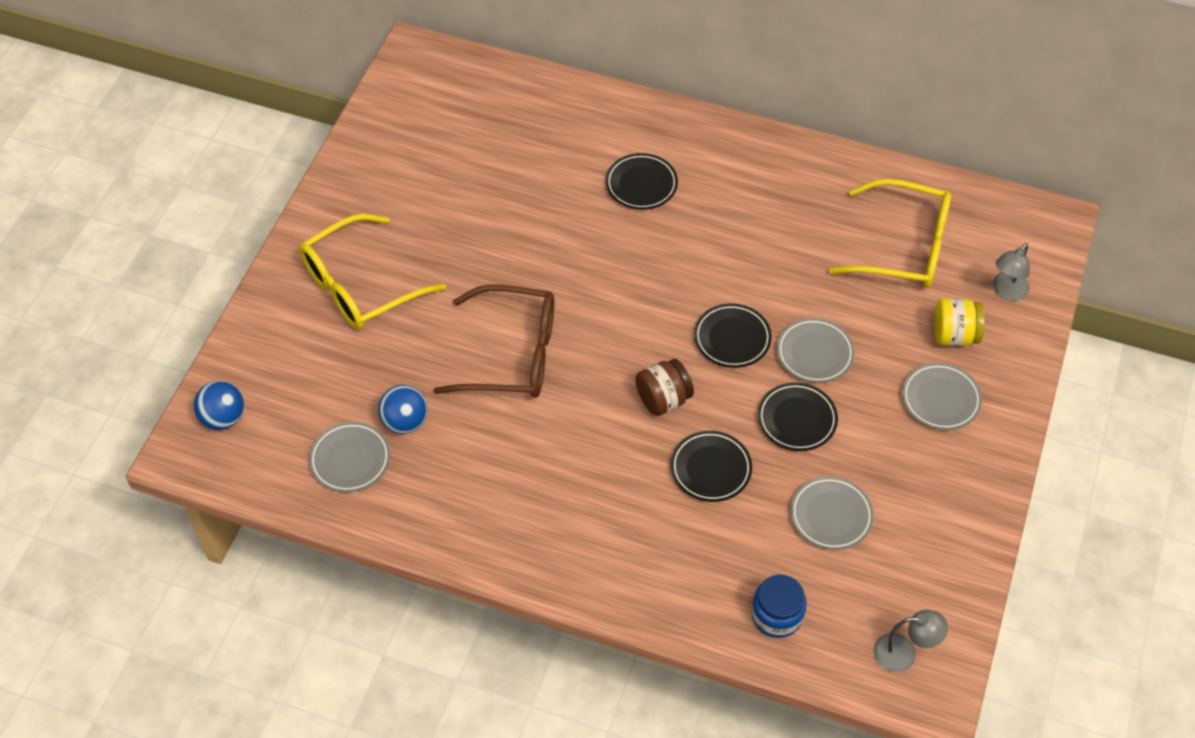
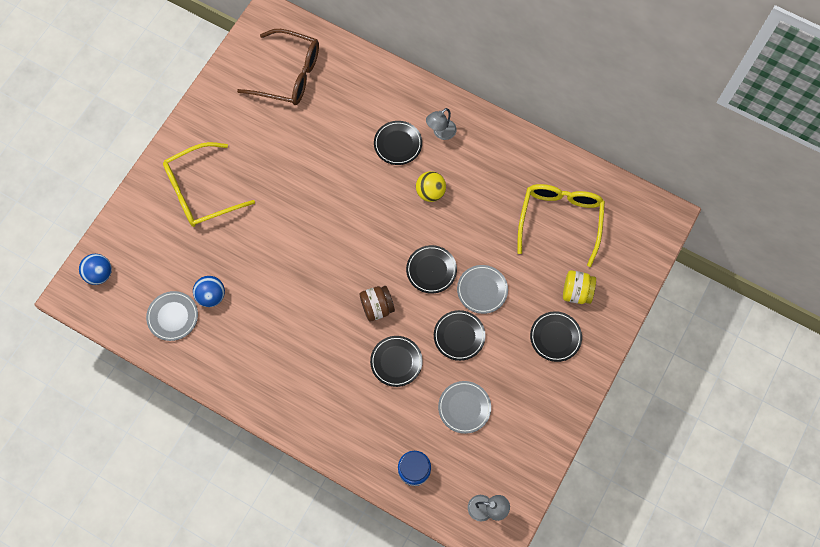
camera: 10 degrees right, 15 degrees up
brown glasses [433,284,554,398] -> brown glasses moved to [237,29,319,105]
yellow glasses [828,179,951,288] -> yellow glasses turned 105 degrees counterclockwise [517,184,605,267]
grey plate [902,363,982,430] -> black plate [530,311,582,362]
grey lamp [993,243,1030,301] -> grey lamp moved to [426,108,457,140]
none -> yellow ball [416,171,446,202]

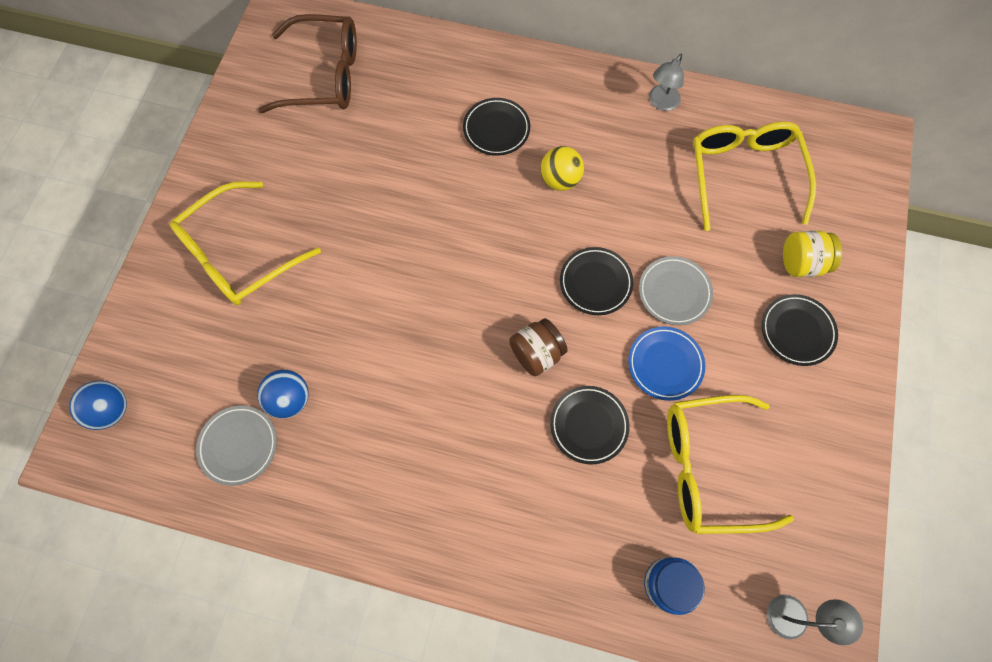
camera: 15 degrees left, 0 degrees up
grey lamp [426,108,457,140] -> grey lamp moved to [649,53,684,111]
black plate [434,310,485,361] -> blue plate [628,327,705,401]
grey plate [438,381,491,434] -> yellow glasses [667,395,794,534]

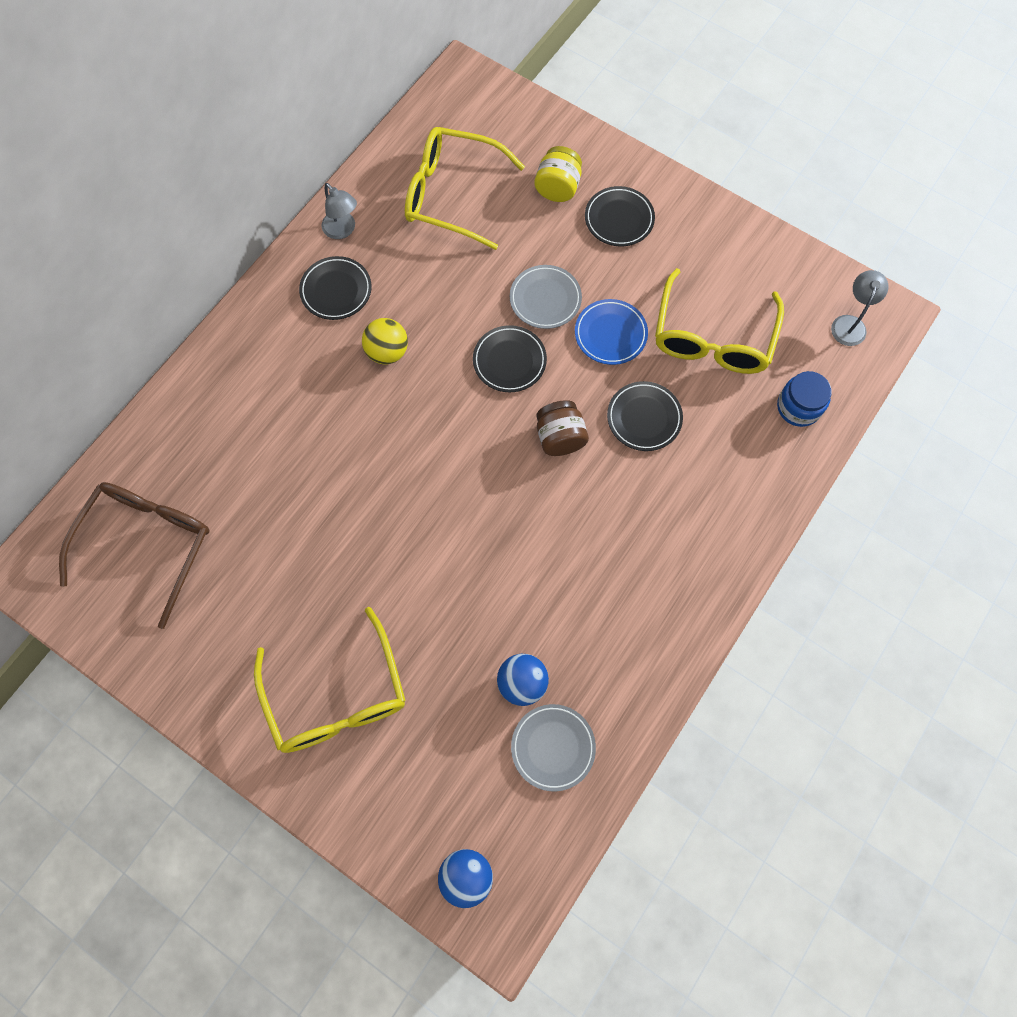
camera: 70 degrees left, 0 degrees up
black plate [463,98,530,156] -> black plate moved to [299,256,372,320]

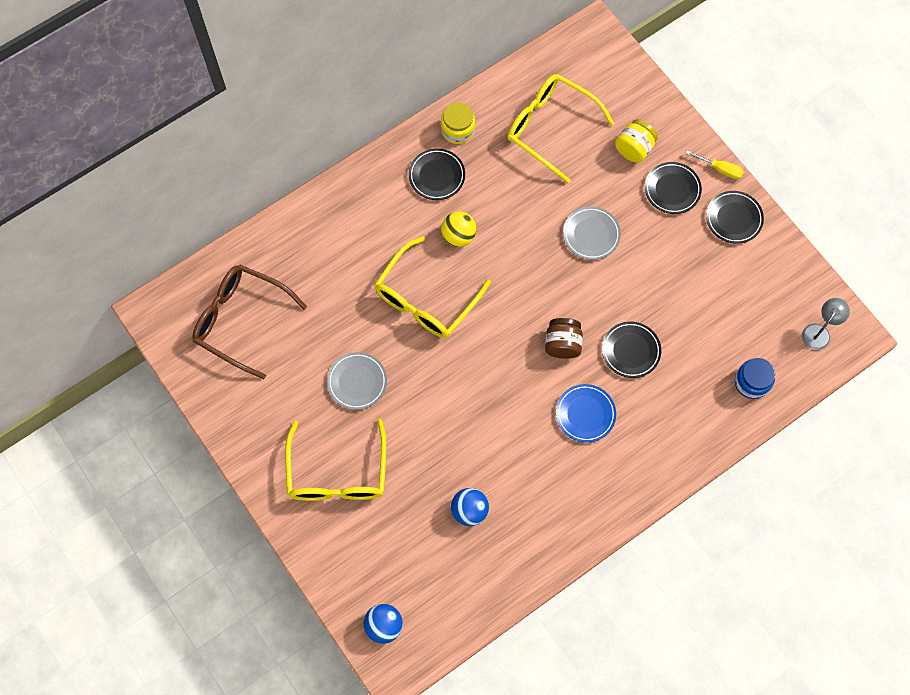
camera: 20 degrees right, 0 degrees up
brown glasses [59,482,210,629] -> brown glasses turned 105 degrees counterclockwise [192,265,307,379]
grey lamp [322,183,357,239] -> yellow jar [441,102,475,144]
black plate [473,325,547,392] -> black plate moved to [706,191,764,244]
grey plate [511,704,596,791] -> grey plate moved to [327,352,387,410]
blue plate [575,299,648,365] -> blue plate moved to [556,384,616,443]
yellow glasses [655,268,784,374] -> yellow glasses moved to [374,236,491,338]
none -> yellow screwdriver [686,150,744,179]

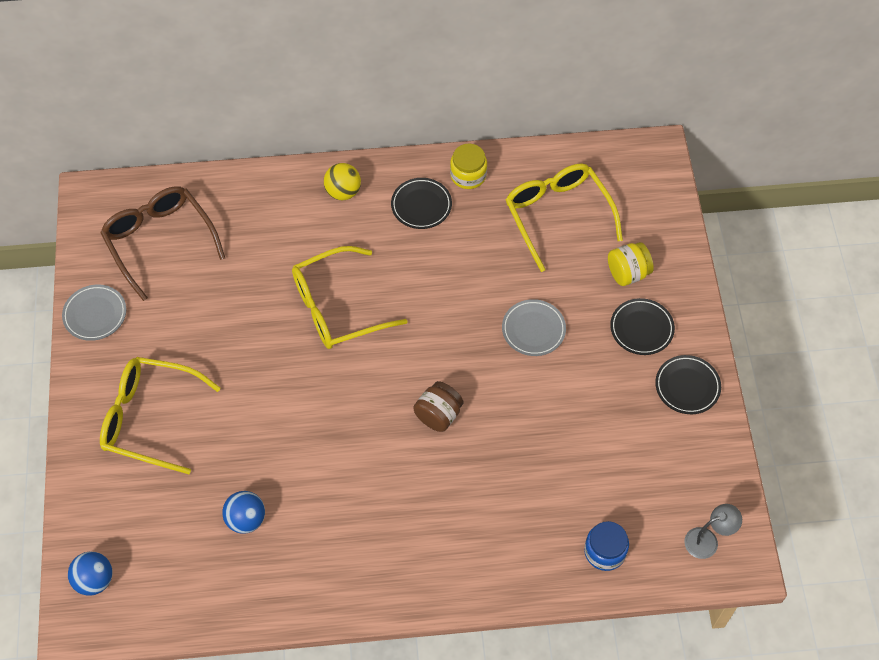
camera: 30 degrees right, 10 degrees down
yellow glasses [285,419,387,501] -> yellow glasses turned 75 degrees clockwise [100,357,221,474]
grey plate [327,352,387,410] -> grey plate moved to [62,284,126,341]
yellow ball [441,211,476,247] -> yellow ball moved to [324,163,361,200]
blue plate [556,384,616,443] -> none
black plate [602,322,661,378] -> none
yellow screwdriver [686,150,744,179] -> none

